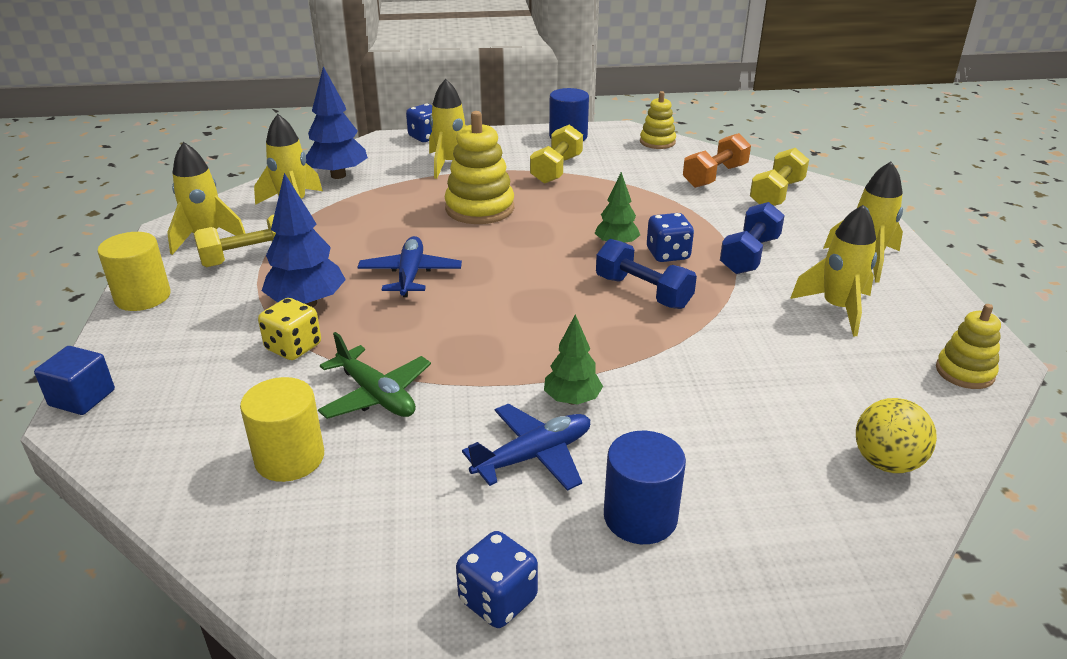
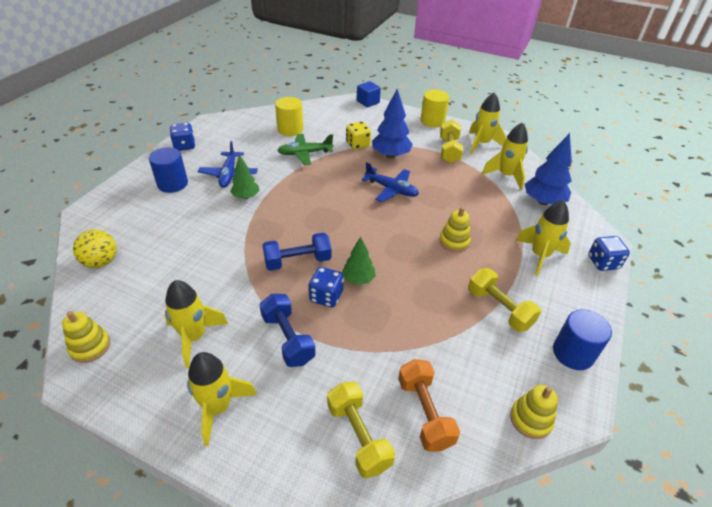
camera: 120 degrees right, 10 degrees up
yellow stacking toy [445,111,514,224] -> yellow stacking toy [439,207,471,252], size x0.60

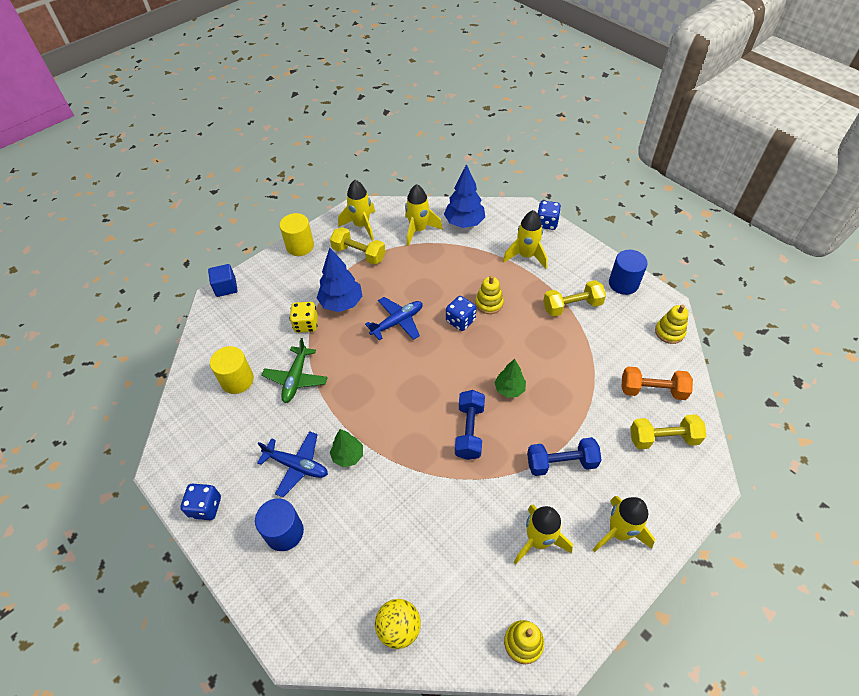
camera: 65 degrees left, 10 degrees up
blue dice [309,267,344,307] -> blue dice moved to [446,296,476,331]

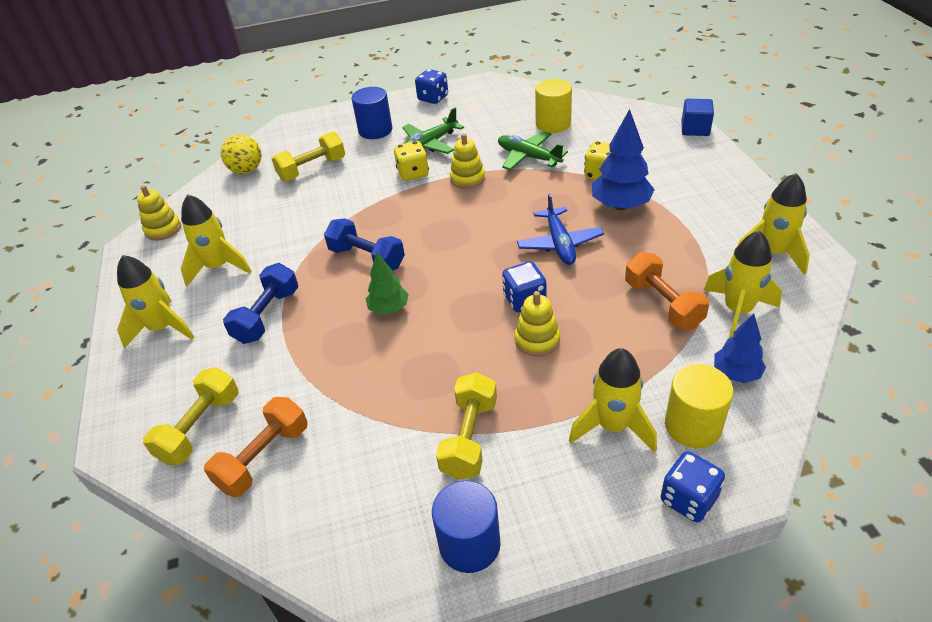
camera: 120 degrees right, 10 degrees down
blue plane [257,431,328,497] -> green plane [402,107,464,154]
yellow cylinder [279,213,314,256] -> yellow cylinder moved to [665,364,734,448]
yellow dumbbell [330,227,386,265] -> yellow dumbbell moved to [272,132,345,181]
green tree [330,429,363,467] -> yellow dice [394,141,429,181]
blue tree [444,164,485,228] -> blue tree [714,313,766,383], size x0.63
yellow stacking toy [655,305,689,344] -> yellow stacking toy moved to [450,133,485,189]
none -> orange dumbbell [625,252,709,329]

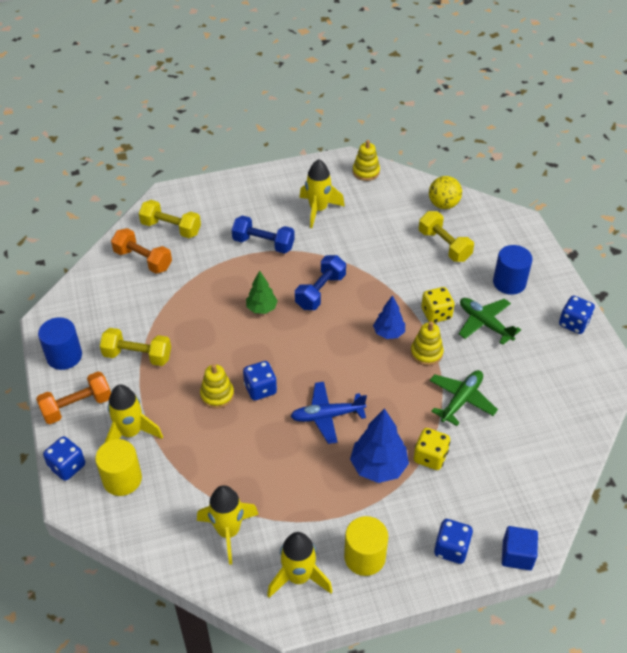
camera: 85 degrees right, 5 degrees up
yellow rocket [117,255,195,348] -> none
yellow cylinder [535,79,572,133] -> yellow cylinder moved to [344,516,388,576]
orange dumbbell [625,252,709,329] -> orange dumbbell moved to [36,372,111,424]
blue tree [714,313,766,383] -> blue tree moved to [373,295,405,339]
none -> blue dice [434,519,473,564]

